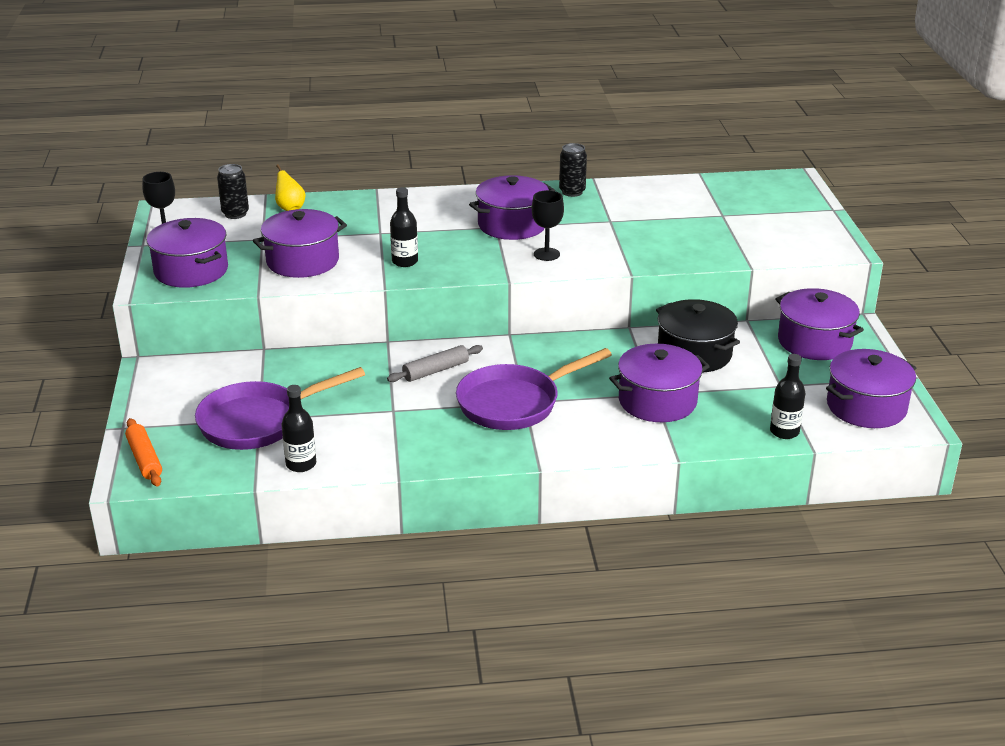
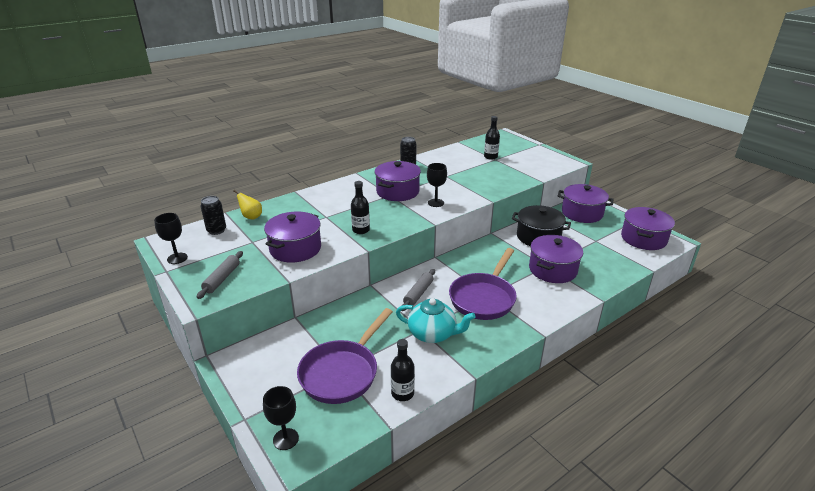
camera: 30 degrees left, 0 degrees up
orange rolling pin [125,418,162,486] -> black goblet [263,386,299,450]
purple pot [147,218,228,288] -> grey rolling pin [197,251,243,299]
black bottle [770,354,805,439] -> black bottle moved to [484,116,500,160]
none -> turquoise teapot [396,298,476,343]

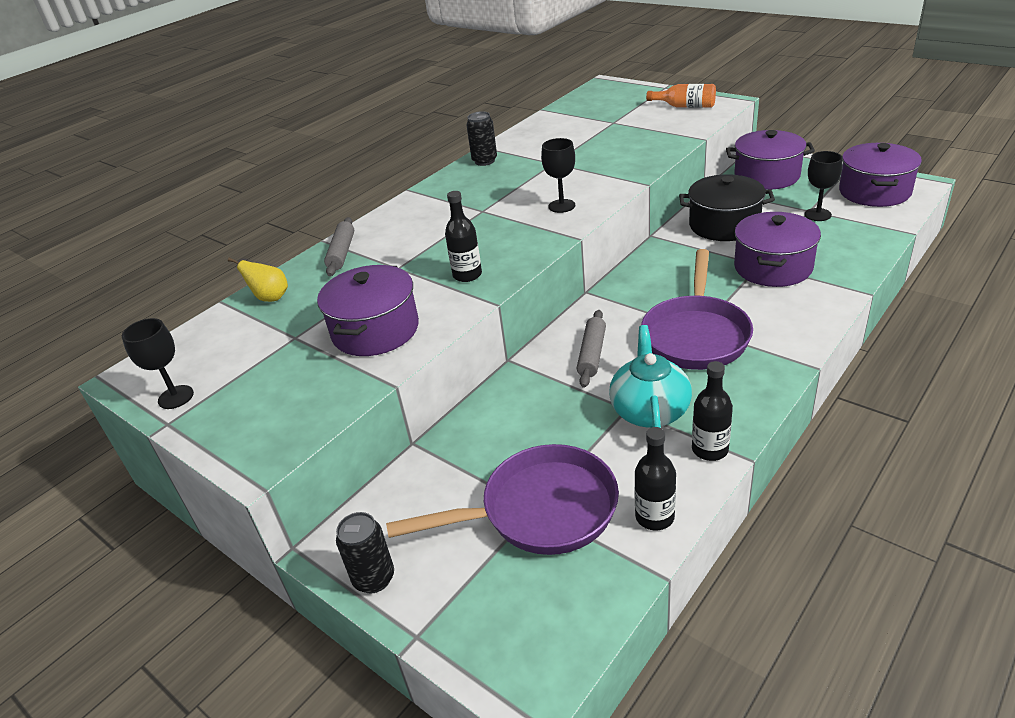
camera: 10 degrees left, 5 degrees up
grey rolling pin [197,251,243,299] -> grey rolling pin moved to [324,217,354,276]
black can [200,196,226,235] -> black can moved to [336,512,394,594]
black goblet [263,386,299,450] -> black goblet moved to [804,151,843,221]
purple pan [297,308,393,404] -> purple pan turned 120 degrees counterclockwise [386,444,619,555]
purple pot [374,161,421,201] -> none
turquoise teapot [396,298,476,343] -> turquoise teapot turned 90 degrees counterclockwise [609,325,692,428]
black bottle [484,116,500,160] -> black bottle moved to [692,361,733,461]
none -> orange bottle [646,84,716,108]

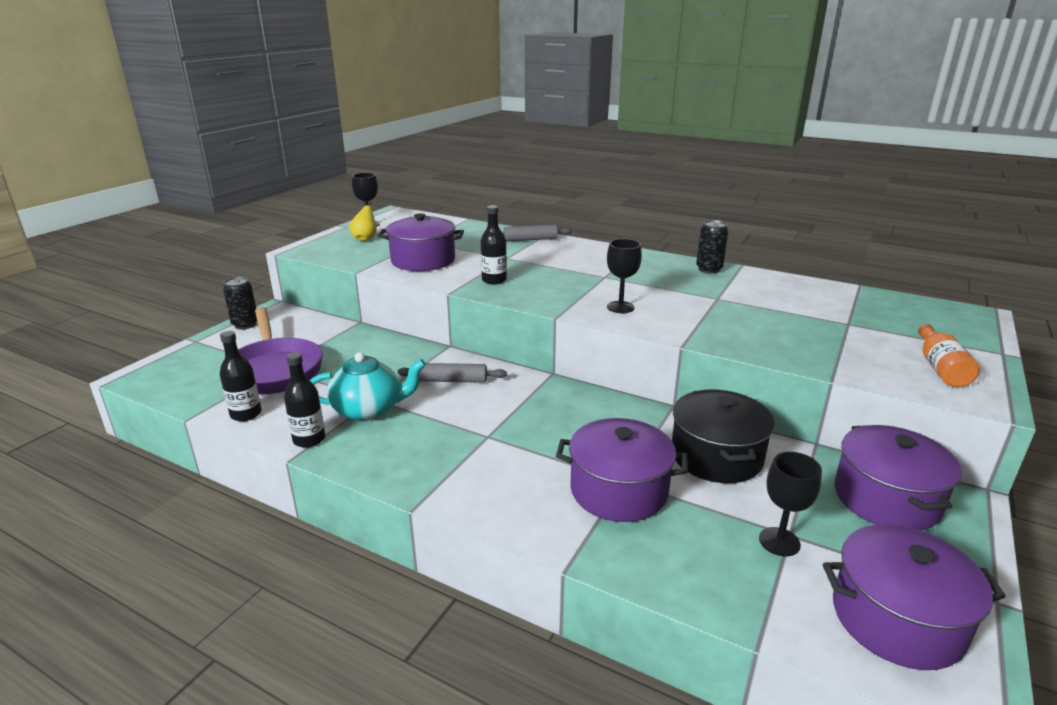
camera: 75 degrees right, 10 degrees down
yellow pear [228,258,288,302] -> yellow pear moved to [350,201,377,241]
purple pan [641,249,753,370] -> none

